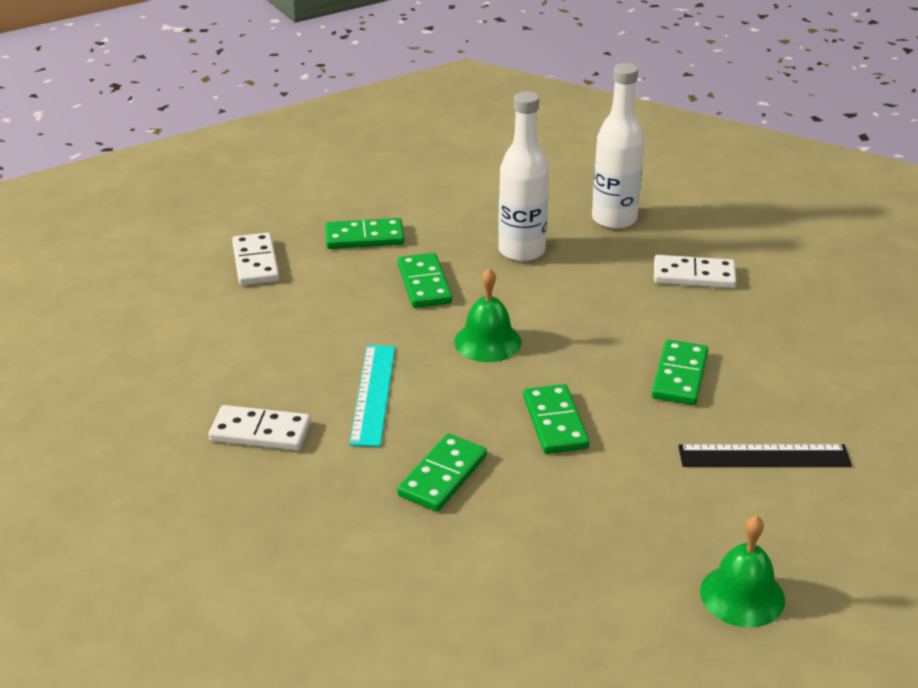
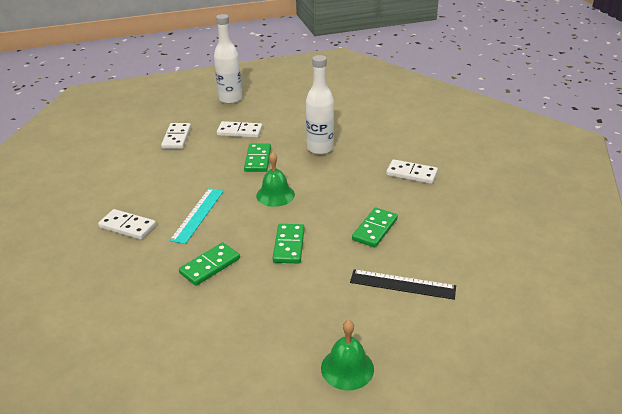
camera: 15 degrees right, 0 degrees up
green domino [325,218,405,249] -> white domino [217,121,263,138]
white bottle [592,63,644,229] -> white bottle moved to [214,14,242,104]

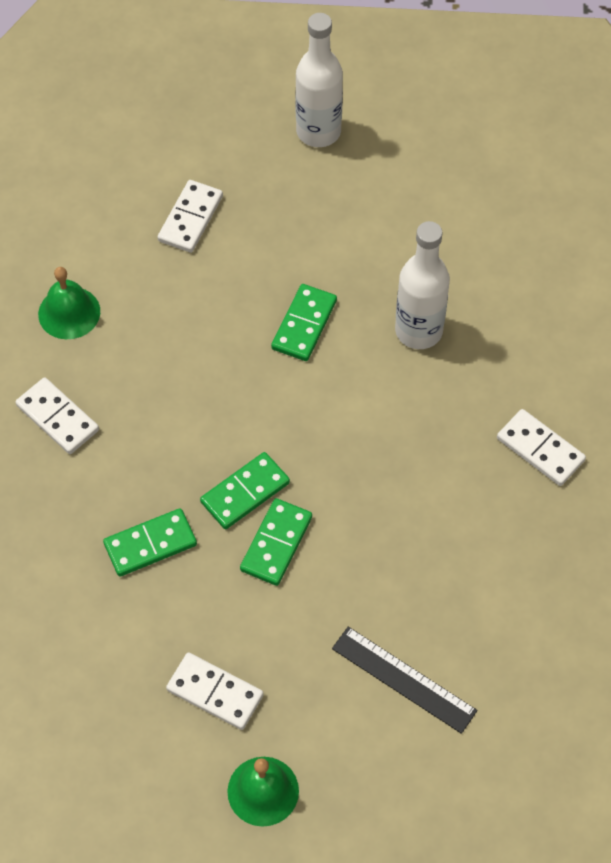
camera: 20 degrees right, 25 degrees up
turquoise ruler [170,188,224,244] -> none
white domino [217,121,263,138] -> white domino moved to [166,652,264,730]
green bell [256,152,295,207] -> green bell moved to [38,267,100,339]
green domino [352,207,398,248] -> green domino moved to [200,452,290,529]

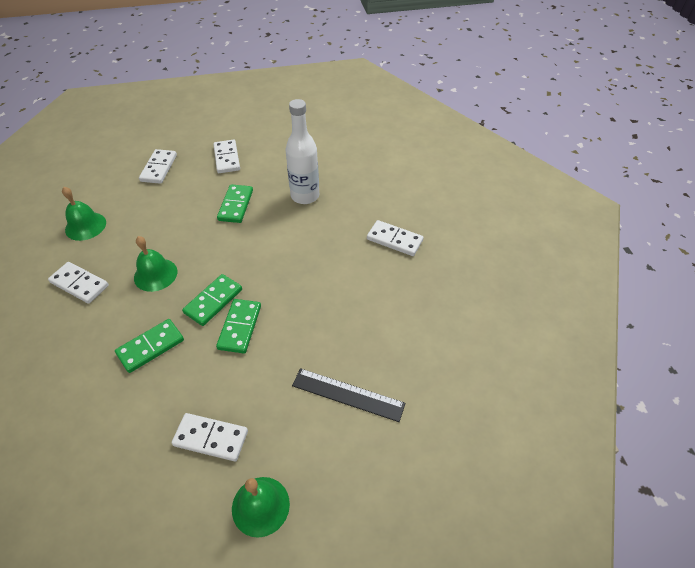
camera: 15 degrees left, 10 degrees down
white bottle [295,13,343,147] -> none
none -> green bell [134,236,177,292]
none -> white domino [213,140,240,173]

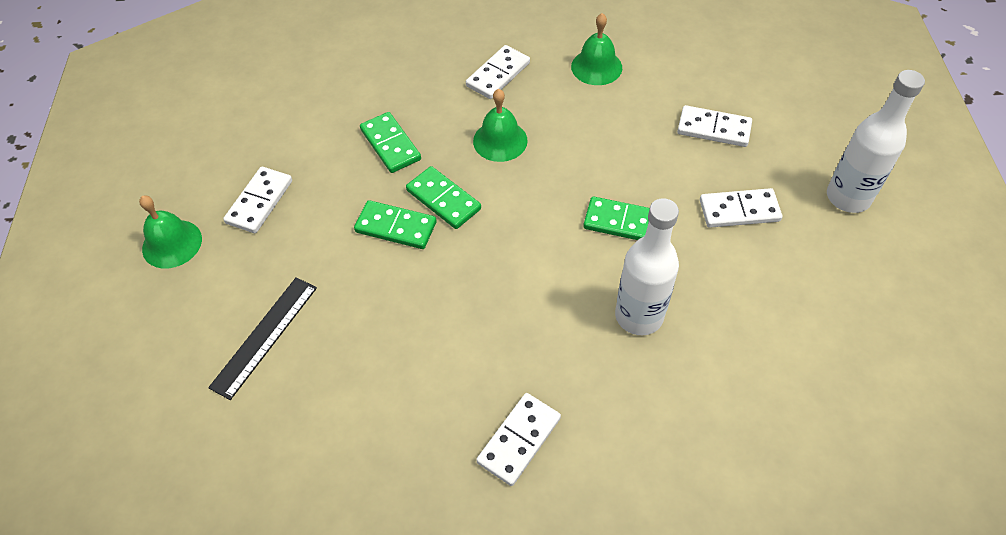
camera: 100 degrees right, 5 degrees up
none -> white bottle [827,70,925,213]

